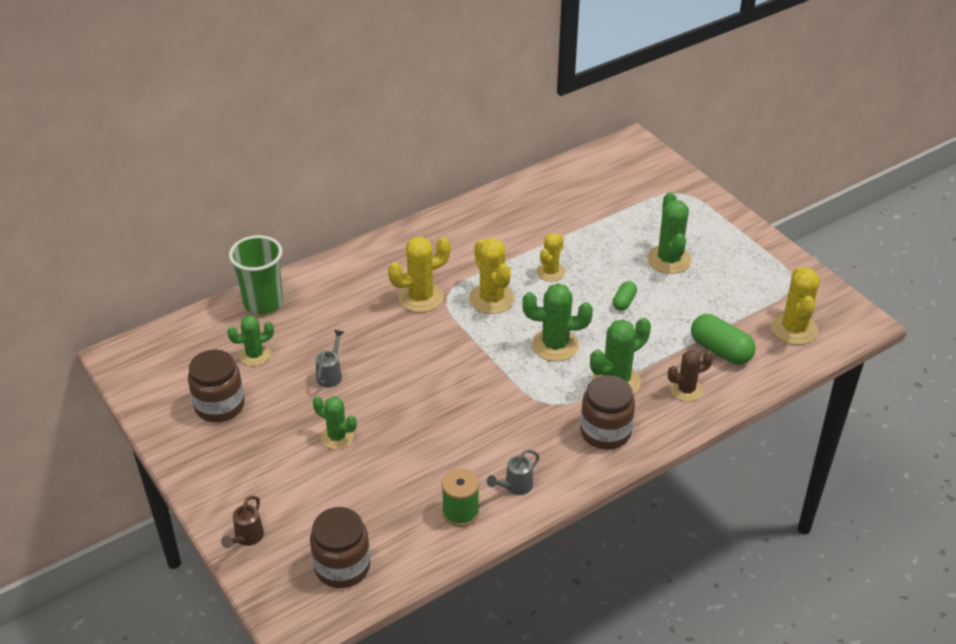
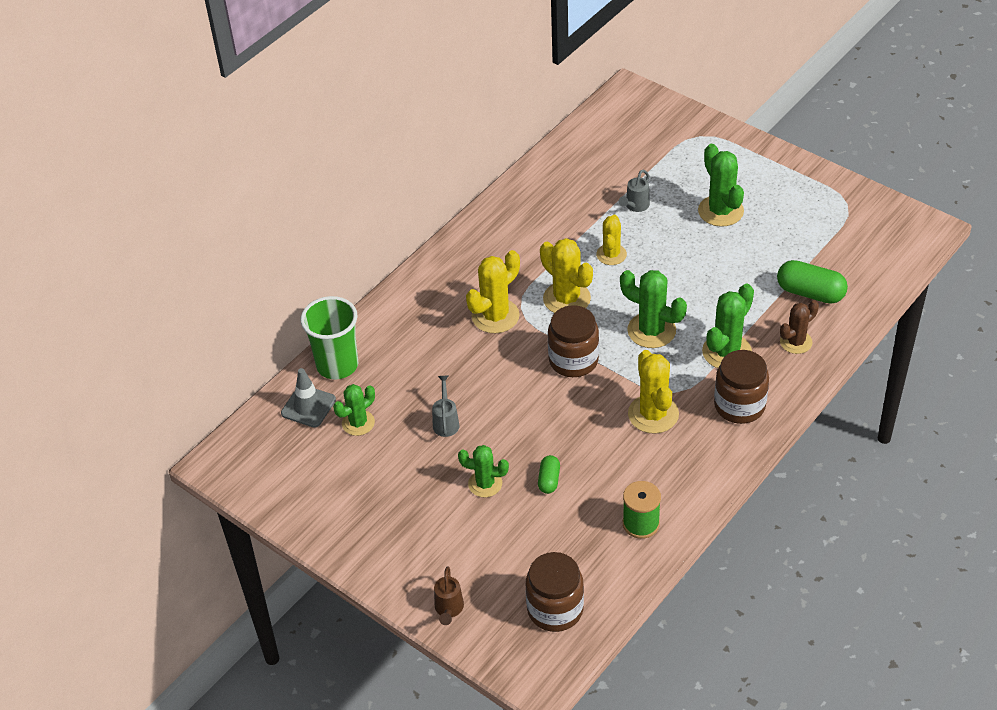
camera: 15 degrees left, 5 degrees up
brown jar [188,349,245,422] -> brown jar moved to [548,305,599,377]
grey watering can [487,449,540,495] -> grey watering can moved to [619,170,650,212]
green cactus [522,283,593,361] -> green cactus turned 45 degrees clockwise [620,270,687,348]
green capsule [613,281,637,311] -> green capsule moved to [538,455,560,494]
yellow cactus [771,267,820,345] -> yellow cactus moved to [628,350,679,434]
none -> grey traffic cone [281,368,336,428]

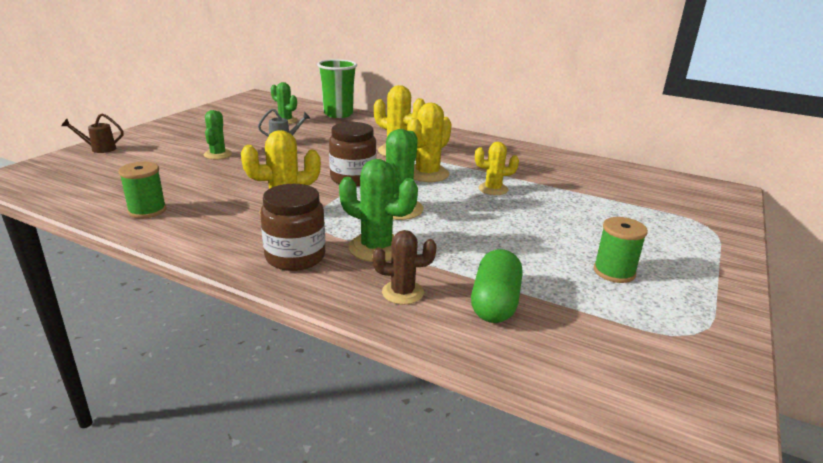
camera: 75 degrees right, 20 degrees down
grey traffic cone [281,368,336,428] -> none
brown jar [526,552,584,632] -> none
green capsule [538,455,560,494] -> none
grey watering can [619,170,650,212] -> none
green cactus [698,144,744,227] -> none
brown cactus [780,300,819,354] -> brown cactus turned 45 degrees counterclockwise [373,230,436,305]
none -> green spool [593,217,648,283]

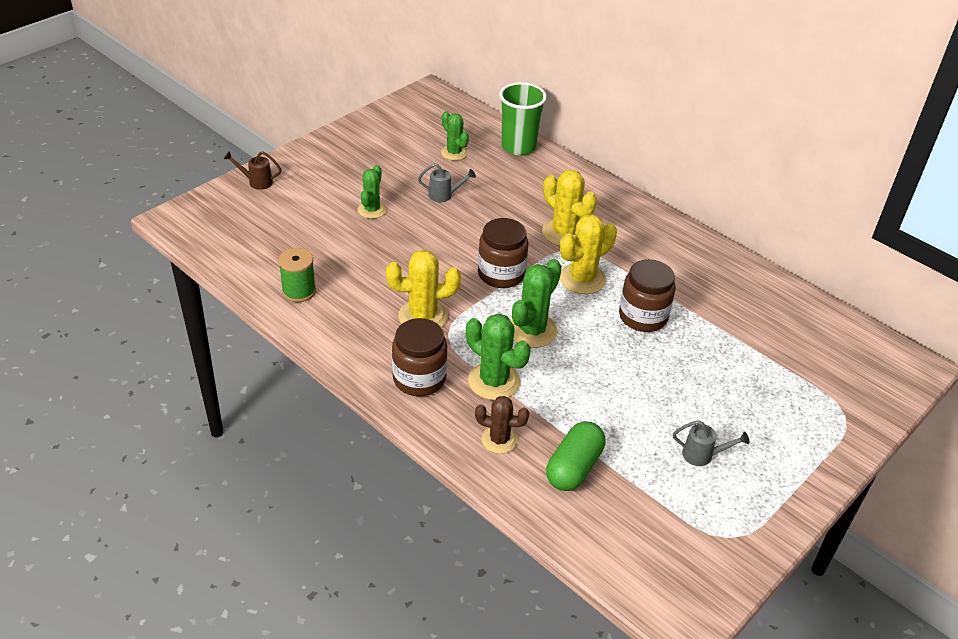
camera: 15 degrees right, 15 degrees up
yellow cactus [475,142,519,195] -> brown jar [619,259,675,332]
green spool [593,217,648,283] -> grey watering can [673,420,749,466]

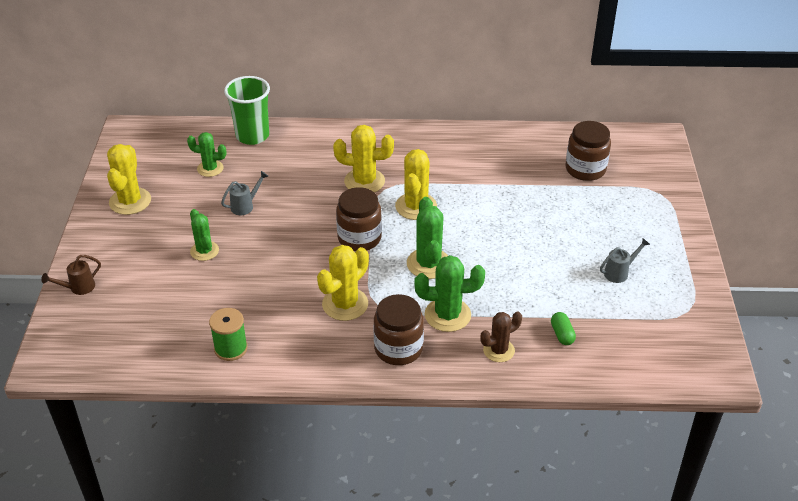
camera: 40 degrees left, 0 degrees up
green capsule [546,421,605,491] -> green capsule [551,312,576,345], size x0.55
brown jar [619,259,675,332] -> brown jar moved to [566,121,611,181]
none -> yellow cactus [107,144,151,215]

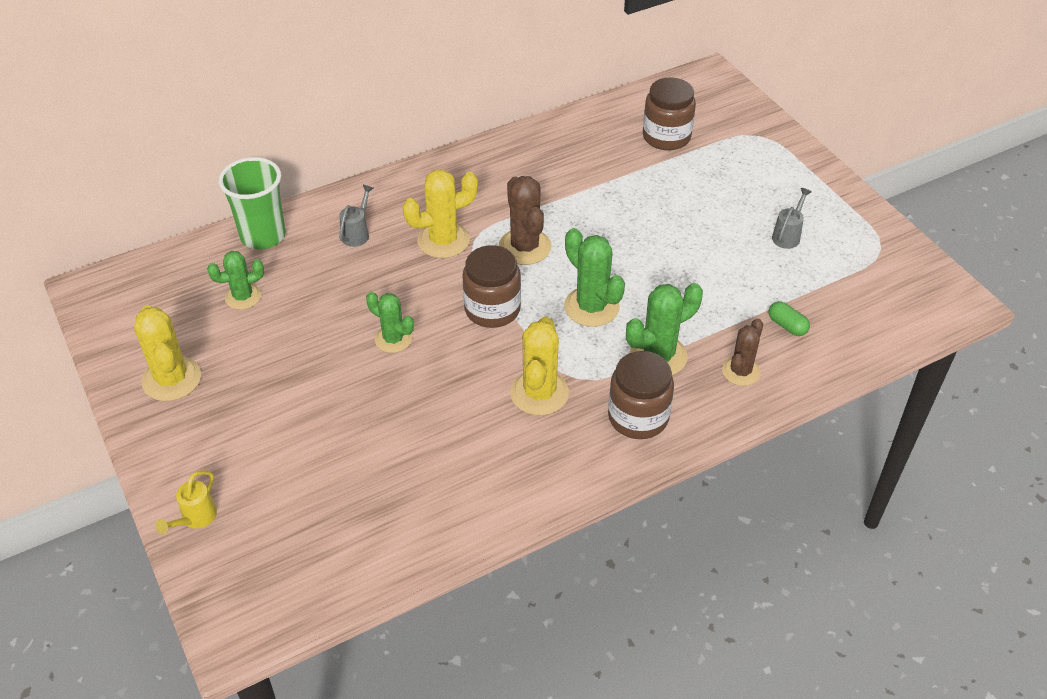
camera: 30 degrees left, 5 degrees up
brown watering can [41,255,101,295] -> yellow watering can [155,470,217,534]
green cactus [190,209,219,261] -> green cactus moved to [366,292,414,353]
green spool [209,308,248,361] -> none
grey watering can [221,171,268,215] -> grey watering can moved to [339,185,374,247]
yellow cactus [395,149,437,220] -> brown cactus [499,176,551,265]

